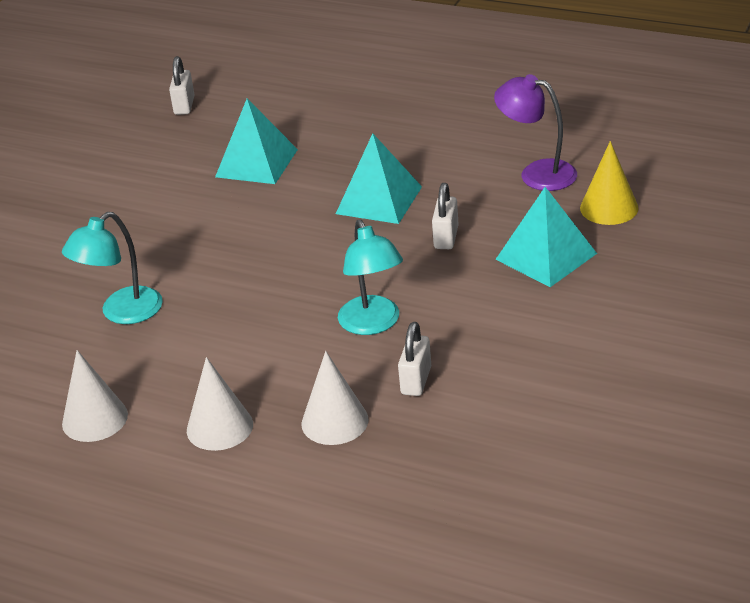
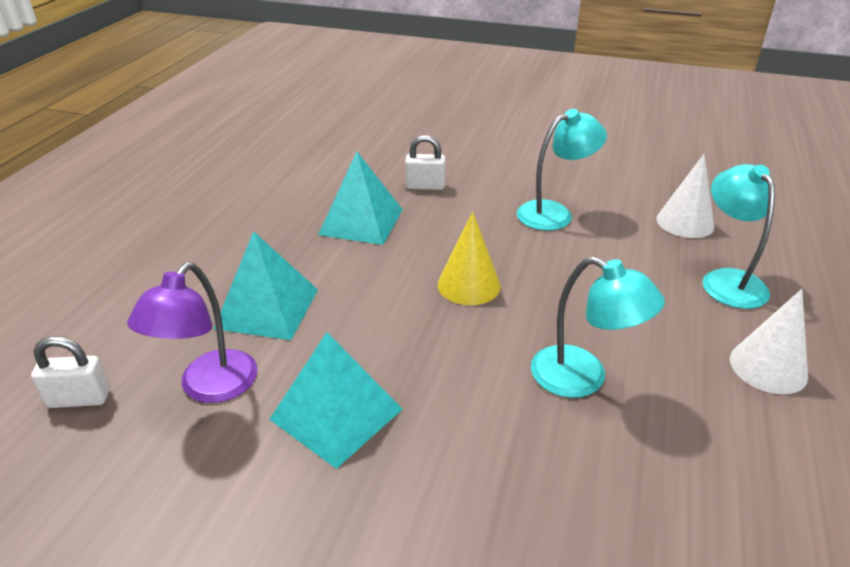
camera: 100 degrees left, 0 degrees up
white cone [187,357,253,451] -> turquoise lamp [703,164,775,309]
white padlock [398,322,431,396] -> none
purple lamp [494,74,577,191] -> purple lamp moved to [127,263,258,403]
turquoise pyramid [495,187,597,287] -> turquoise pyramid moved to [269,332,403,469]
yellow cone [580,141,639,225] -> yellow cone moved to [438,211,501,305]

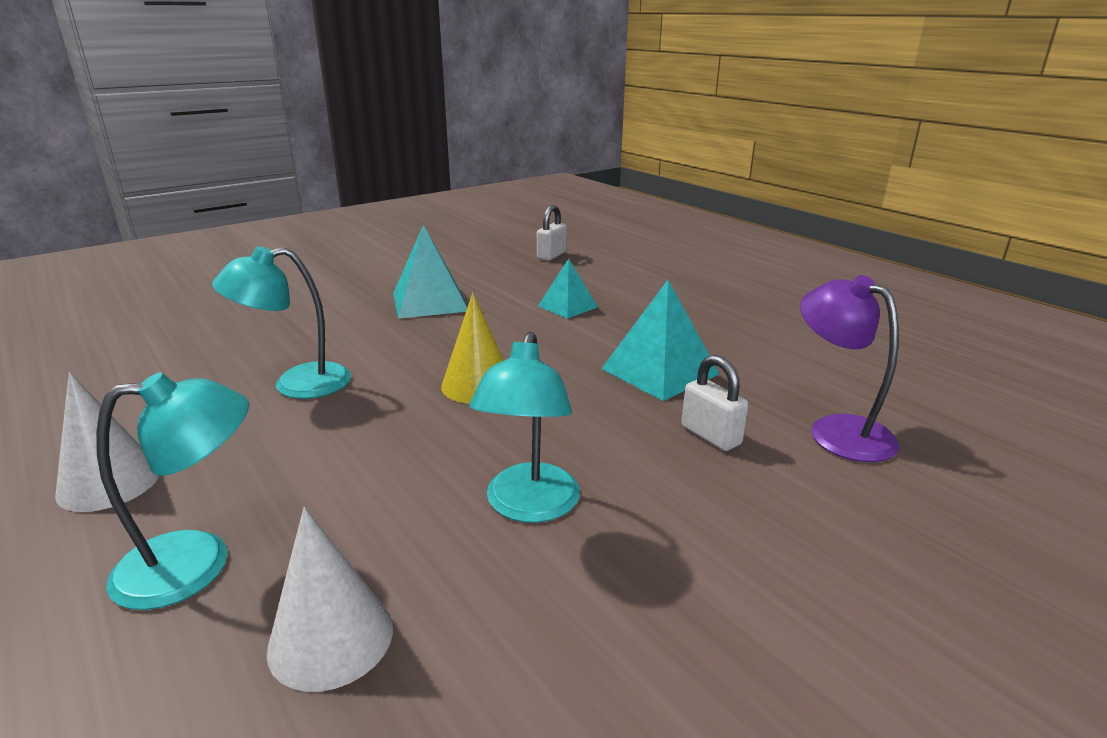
camera: 125 degrees right, 10 degrees down
purple lamp [127,263,258,403] -> purple lamp moved to [800,275,900,462]
turquoise pyramid [214,231,318,340] -> turquoise pyramid [538,259,598,319], size x0.63
white padlock [405,135,446,190] -> white padlock turned 75 degrees counterclockwise [681,355,749,451]
turquoise lamp [703,164,775,309] -> turquoise lamp turned 45 degrees counterclockwise [96,372,249,610]

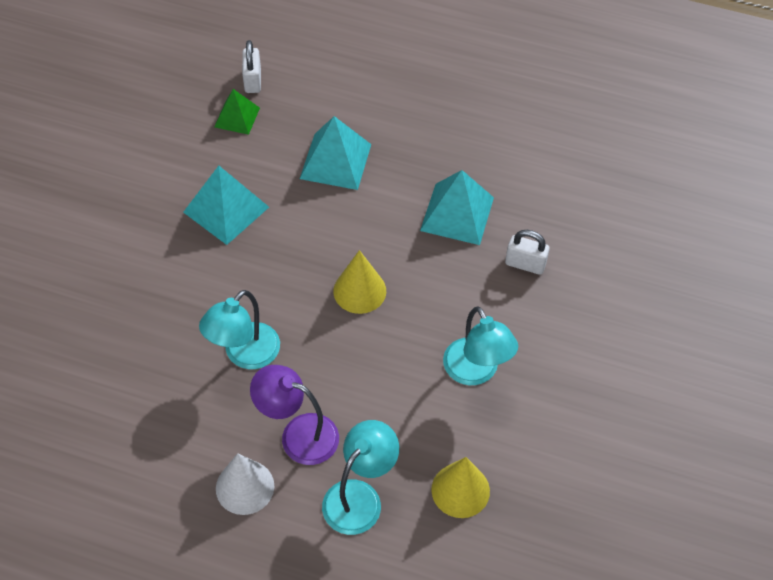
camera: 35 degrees left, 30 degrees up
white cone [267,507,393,692] -> yellow cone [431,457,490,518]
turquoise pyramid [538,259,598,319] -> turquoise pyramid [300,116,371,190], size x1.60
purple lamp [800,275,900,462] -> purple lamp moved to [250,365,339,465]
none -> green pyramid [214,89,260,135]

